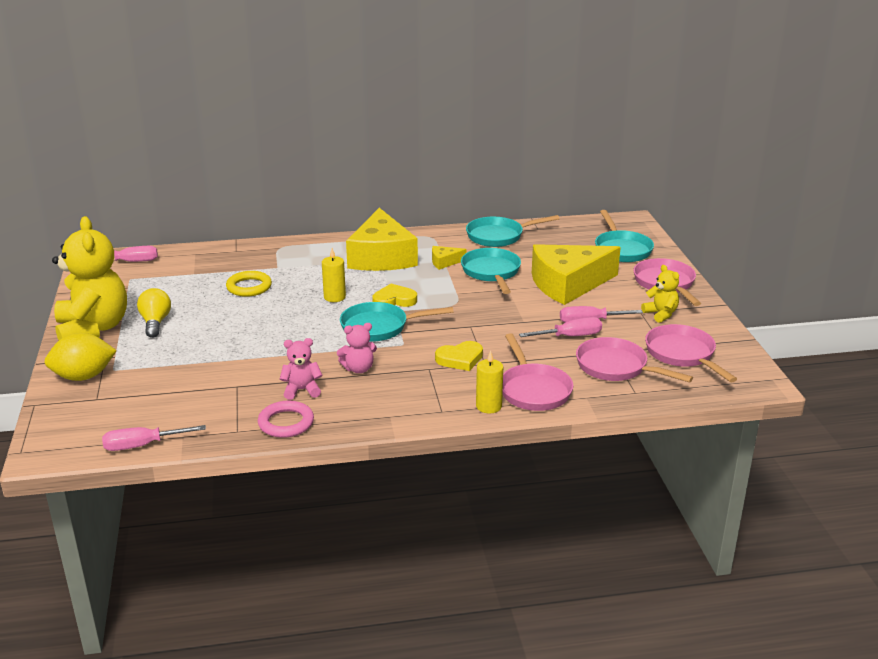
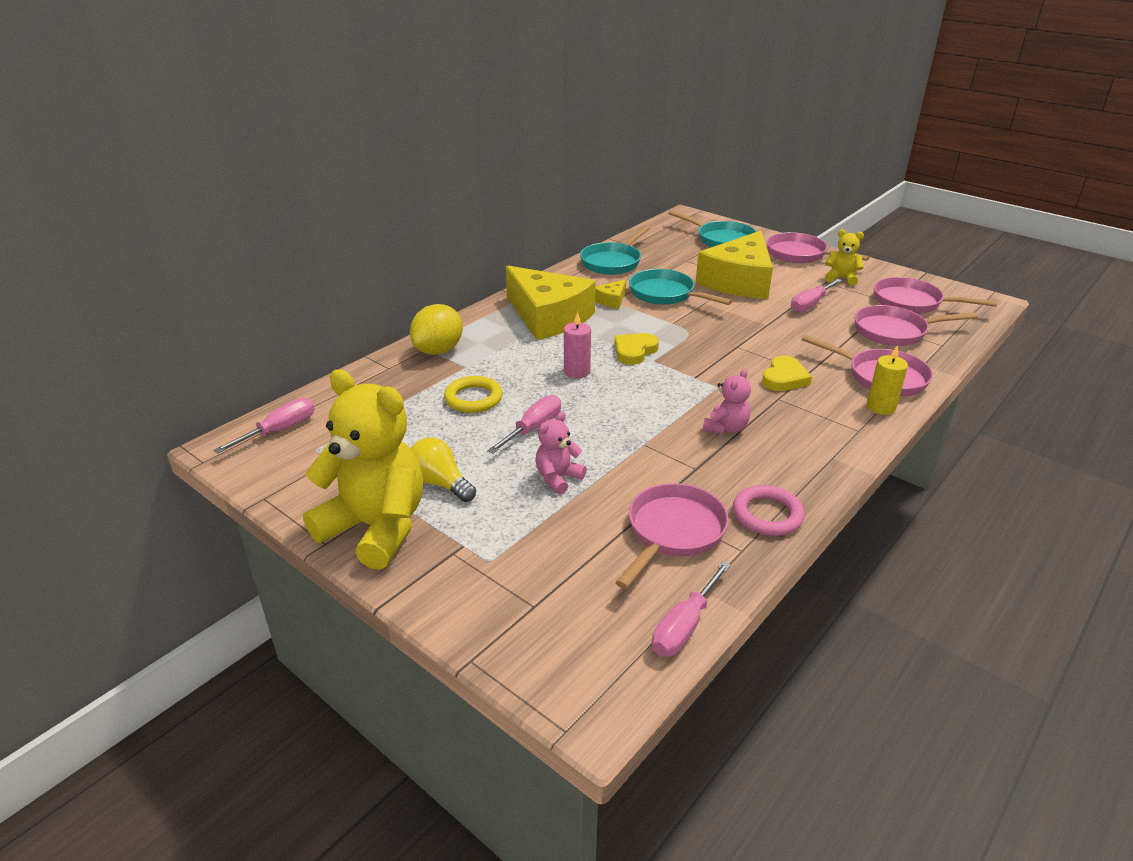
camera: 40 degrees left, 5 degrees up
yellow lemon [44,333,117,381] -> yellow lemon moved to [410,304,463,355]
pink teddy bear [280,338,322,400] -> pink teddy bear moved to [536,412,587,495]
yellow candle [322,248,346,302] -> pink candle [564,312,591,378]
turquoise pan [340,302,453,342] -> none
pink screwdriver [519,317,602,337] -> pink screwdriver moved to [487,395,561,454]
none -> pink pan [615,483,729,589]

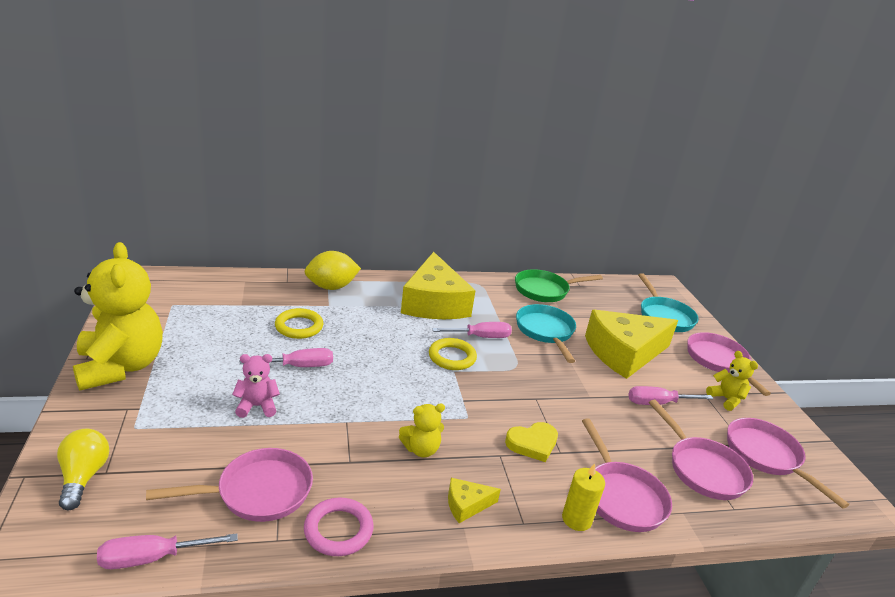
camera: 35 degrees right, 5 degrees down
pink screwdriver [214,398,314,454] -> pink screwdriver moved to [432,322,512,338]
yellow light bulb [410,438,476,502] -> yellow light bulb moved to [57,429,110,510]
pink candle [564,312,591,378] -> none
turquoise pan [580,226,650,275] -> green pan [515,269,603,302]
yellow cheese [595,279,626,309] -> yellow cheese moved to [448,478,501,523]
yellow heart [615,333,659,365] -> yellow ring [429,338,477,370]
pink teddy bear [703,369,751,434] -> yellow teddy bear [399,404,445,457]
pink pan [854,305,978,346] -> pink pan turned 150 degrees counterclockwise [649,400,753,500]

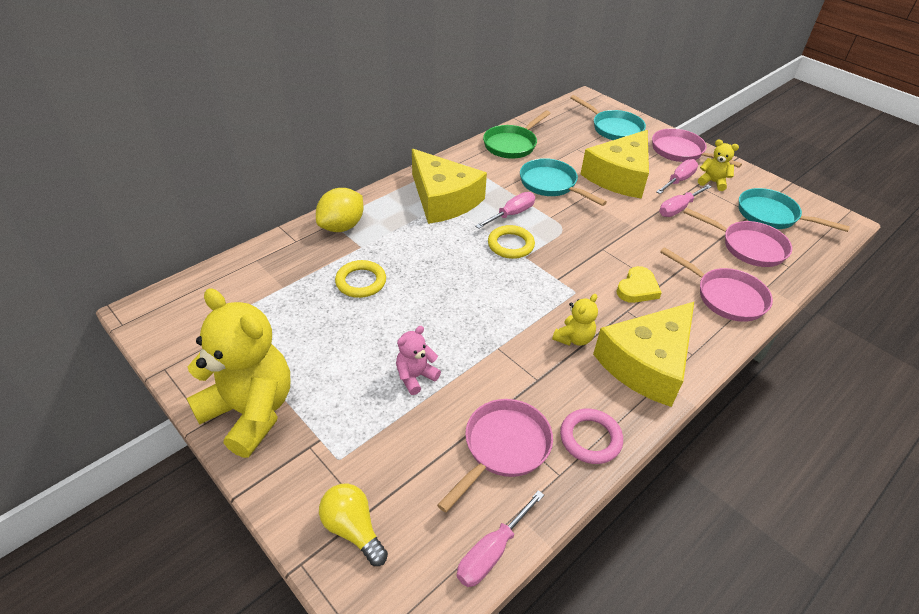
camera: 30 degrees left, 15 degrees up
pink screwdriver [240,348,333,367] -> pink screwdriver moved to [656,159,698,194]
yellow cheese [448,478,501,523] -> yellow cheese [593,302,694,407], size x2.44
yellow candle [562,463,605,531] -> none
pink pan [727,418,849,509] -> turquoise pan [739,188,850,232]

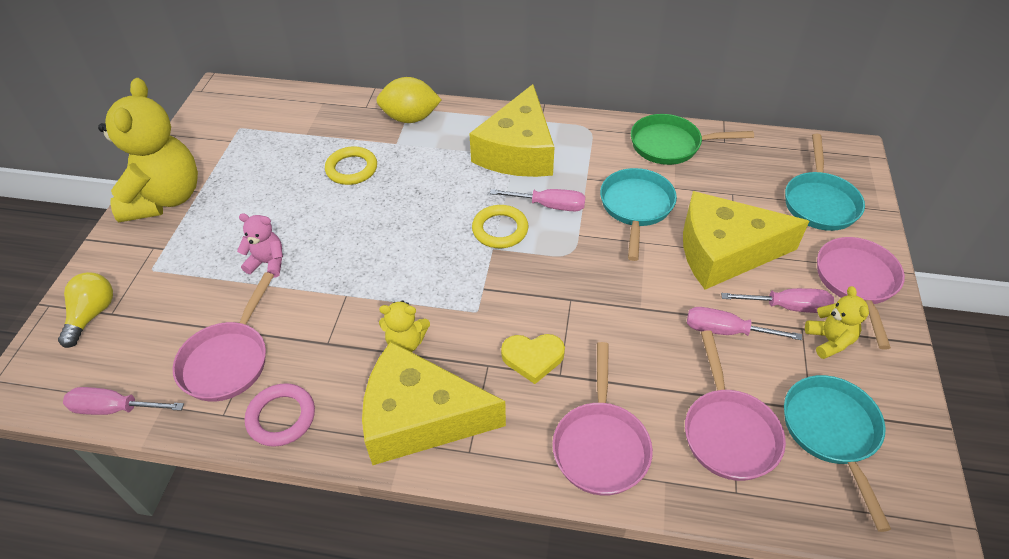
camera: 55 degrees right, 5 degrees up
pink pan [437,399,553,513] -> pink pan turned 105 degrees clockwise [172,272,274,402]

